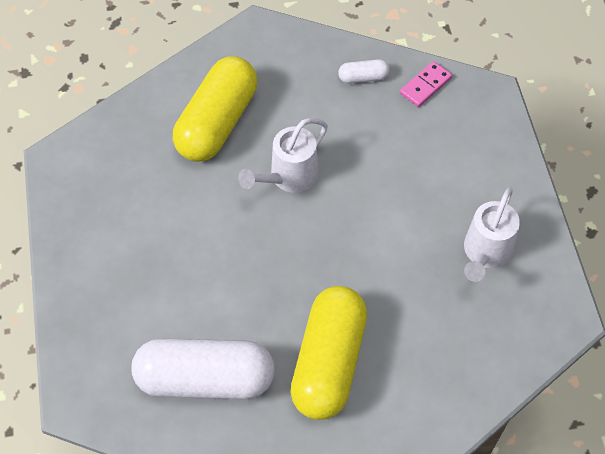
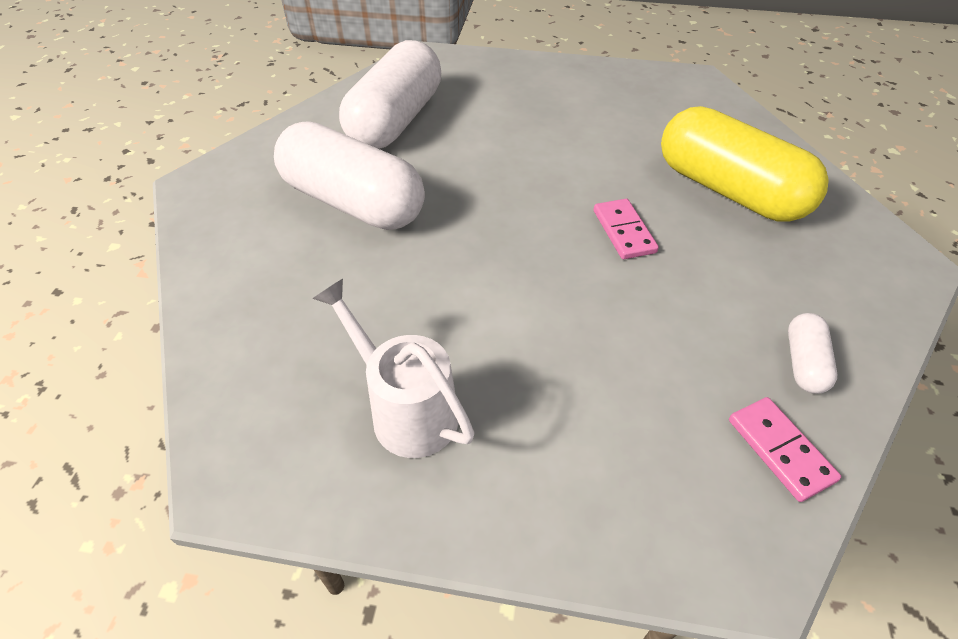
camera: 110 degrees right, 10 degrees down
white watering can [238,118,328,193] -> pink domino [594,199,659,259]
yellow capsule [291,286,367,420] -> white capsule [274,122,425,230]

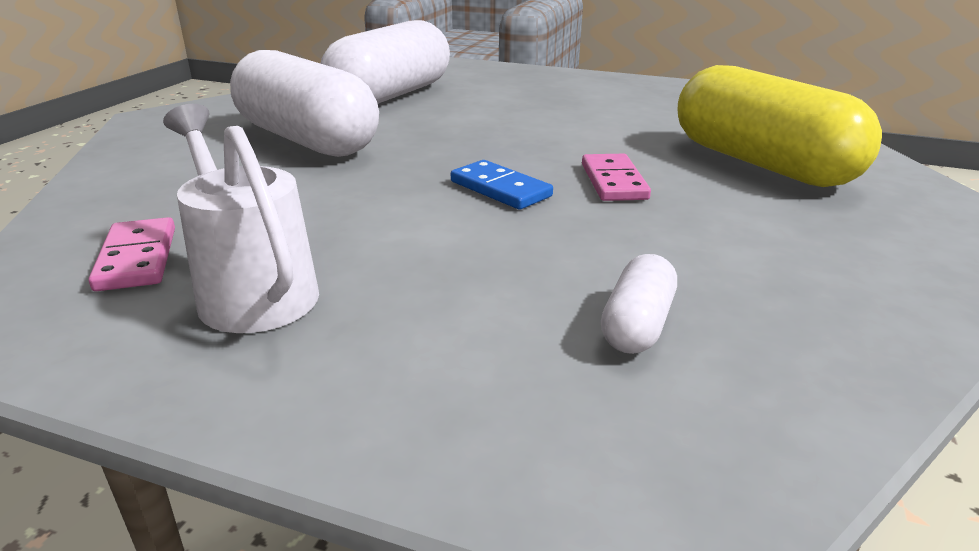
camera: 10 degrees right, 20 degrees down
pink domino [729,397,841,502] -> pink domino moved to [88,217,175,291]
white capsule [788,313,837,394] -> white capsule moved to [601,254,677,354]
none -> blue domino [451,160,553,209]

